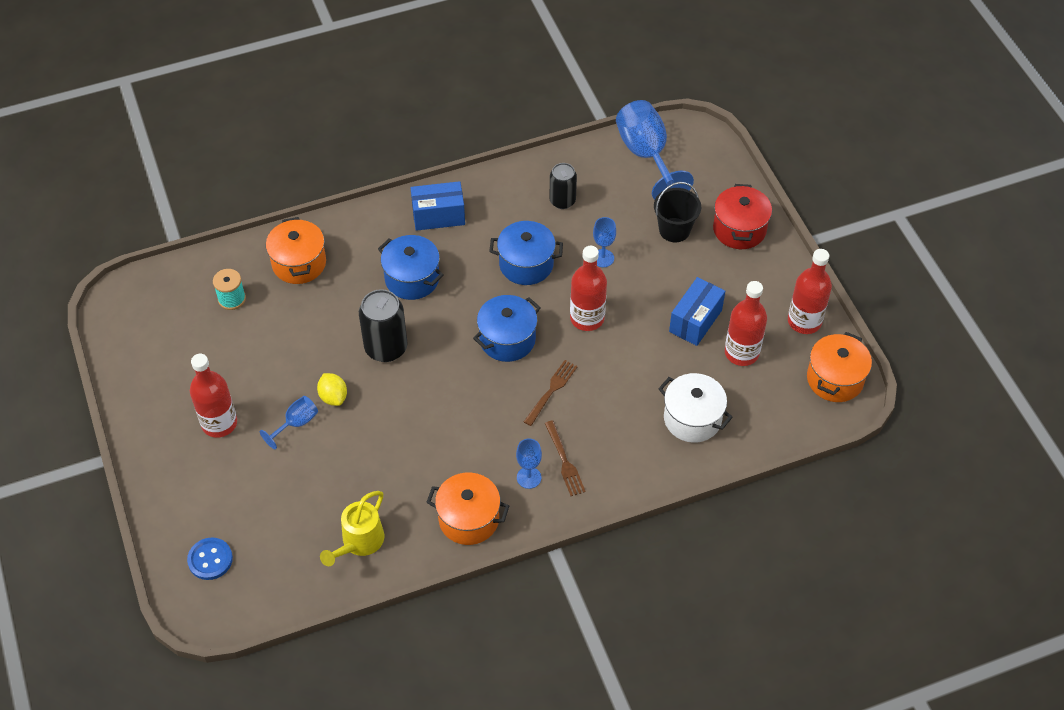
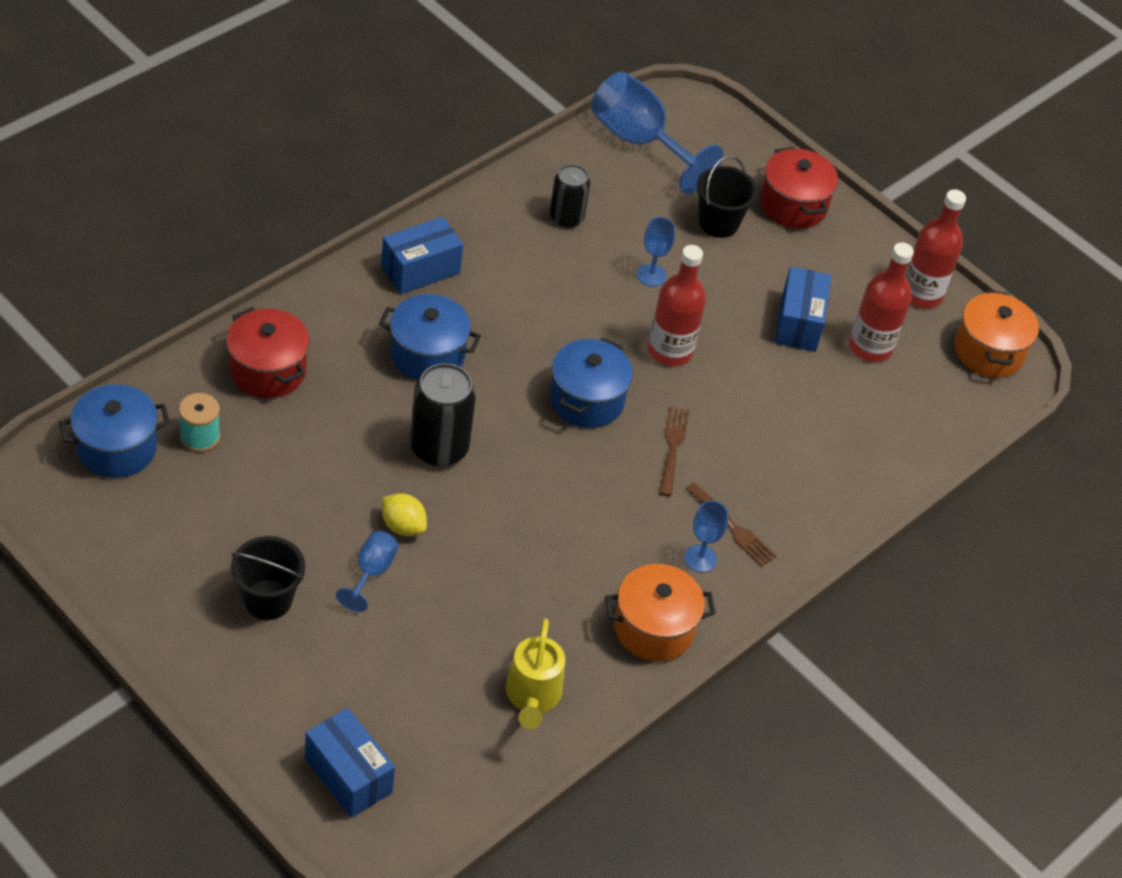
camera: 30 degrees left, 5 degrees down
blue button [187,538,233,580] -> blue box [305,708,395,818]
red bottle [190,354,237,438] -> black bucket [231,536,305,620]
orange pot [266,217,326,284] -> red pot [227,307,310,398]
blue pot [489,221,563,285] -> blue pot moved to [59,384,170,478]
white pot [658,373,733,443] -> none

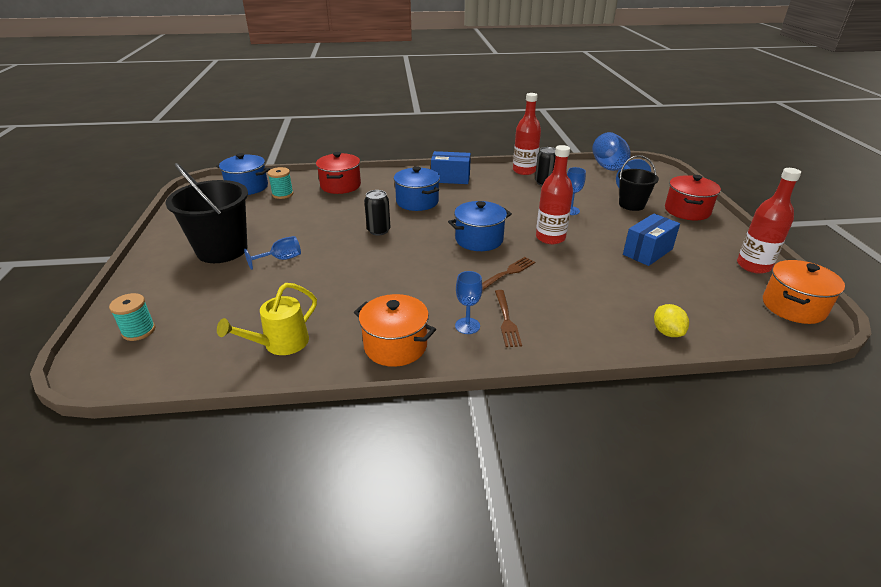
camera: 45 degrees right, 15 degrees down
black bucket [231,536,305,620] -> black bucket [165,163,248,263], size x1.68
blue box [305,708,395,818] -> turquoise spool [109,293,155,341]
yellow lemon [382,493,427,536] -> yellow lemon moved to [654,304,689,337]
black can [410,363,476,467] -> black can [364,190,390,235], size x0.65
red bottle [849,243,914,362] -> red bottle moved to [513,93,541,175]

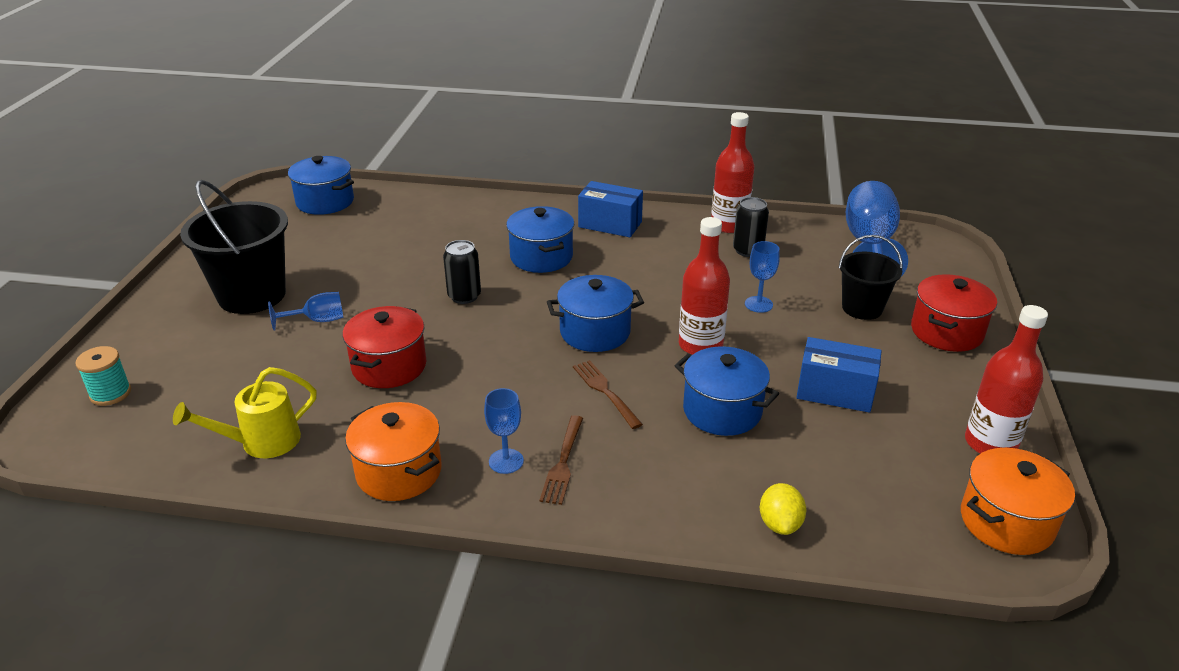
camera: 15 degrees right, 0 degrees up
turquoise spool [268,167,294,199] -> none
red pot [316,152,361,194] -> red pot moved to [343,306,426,388]
brown fork [482,257,535,291] -> brown fork turned 90 degrees counterclockwise [573,360,643,429]
blue box [623,213,680,266] -> blue box turned 45 degrees clockwise [796,337,882,413]
none -> blue pot [675,346,779,436]

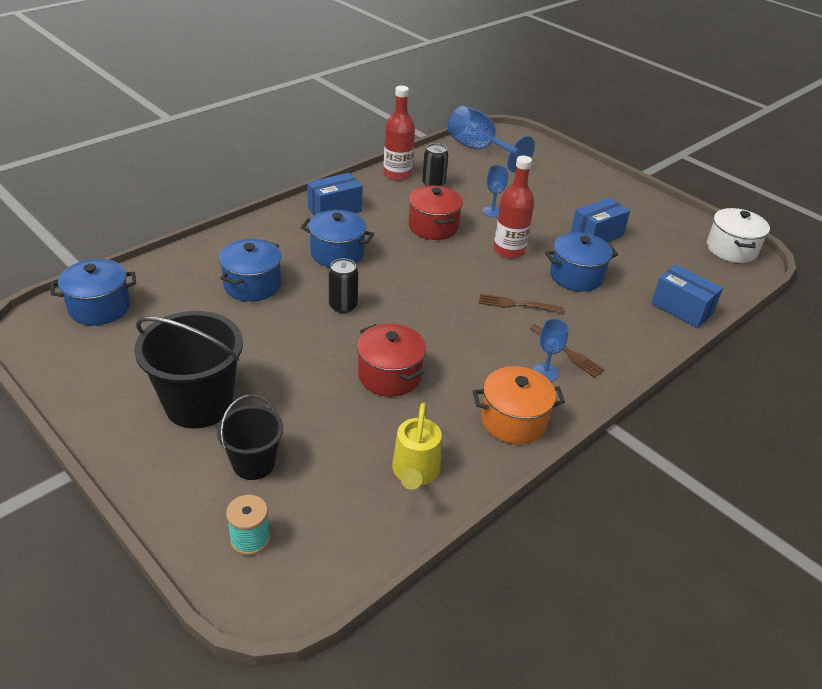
camera: 55 degrees left, 5 degrees up
blue goblet [268,292,343,330] -> none
blue pot [547,275,644,352] -> blue pot moved to [219,239,281,302]
yellow lemon [760,483,806,535] -> blue box [651,265,723,328]
black bucket [839,235,903,320] -> black bucket moved to [217,394,283,480]
red pot [911,274,997,352] -> red pot moved to [409,185,463,240]
orange pot [961,448,1075,555] -> white pot [707,208,770,263]
red bottle [965,305,1048,454] -> none

